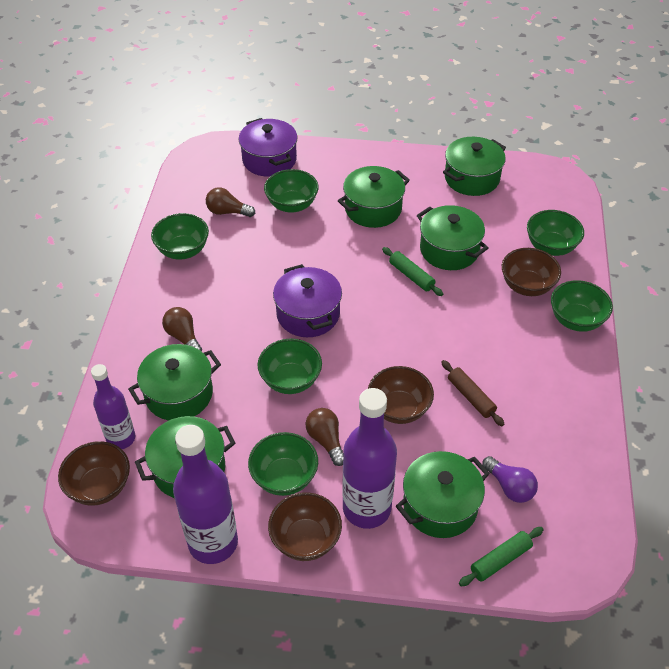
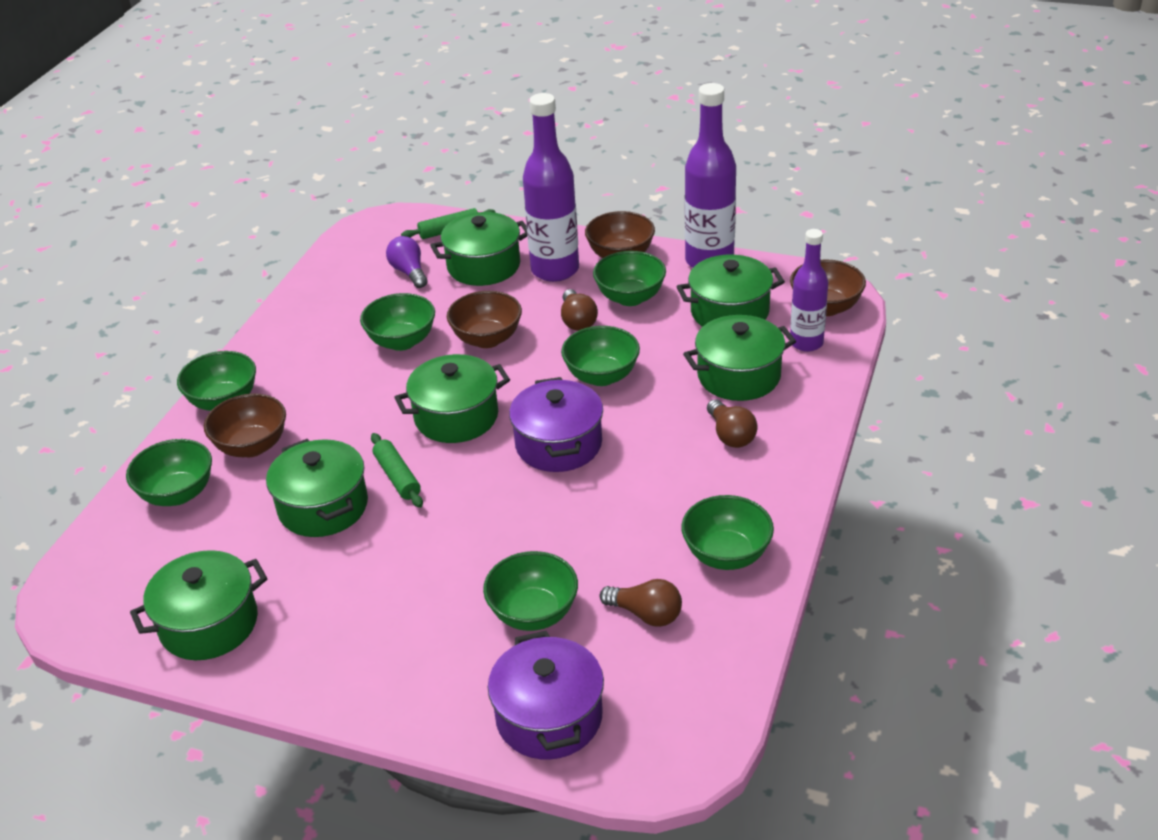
camera: 165 degrees left, 10 degrees down
green pot [338,166,410,228] -> green pot moved to [394,354,510,443]
brown rolling pin [441,360,504,426] -> green bowl [360,293,435,351]

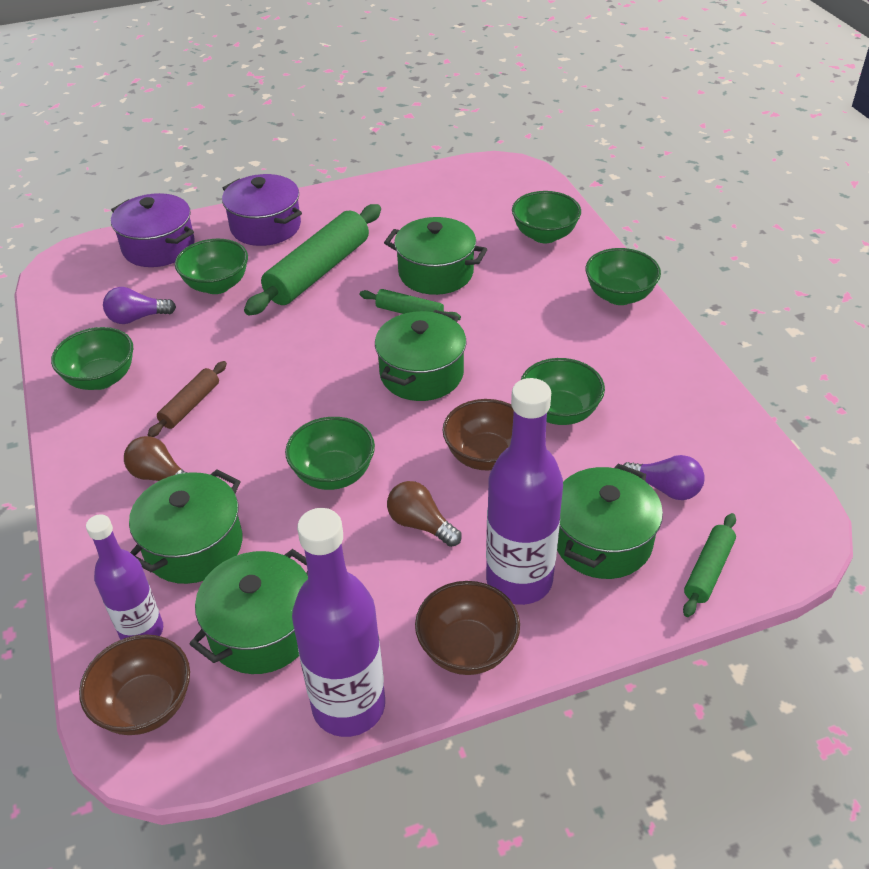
camera: 140 degrees right, 5 degrees up
green pot [130,550,267,660] -> none
brown bowl [204,393,286,457] -> none
purple pot [509,377,603,472] -> purple pot moved to [222,174,302,246]
green bowl [593,251,666,306] -> none
brown light bulb [600,579,682,627] -> purple light bulb [103,287,176,324]
none -> brown rolling pin [148,361,227,437]
none -> green rolling pin [244,204,381,315]

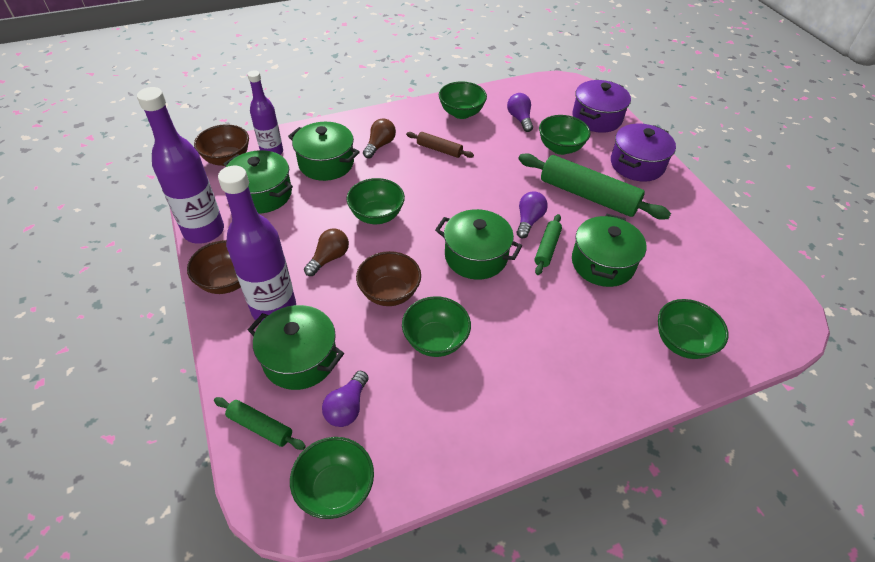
camera: 85 degrees right, 5 degrees up
green bowl [585,248,661,305] -> green bowl moved to [290,437,374,519]
none -> purple light bulb [517,192,548,238]

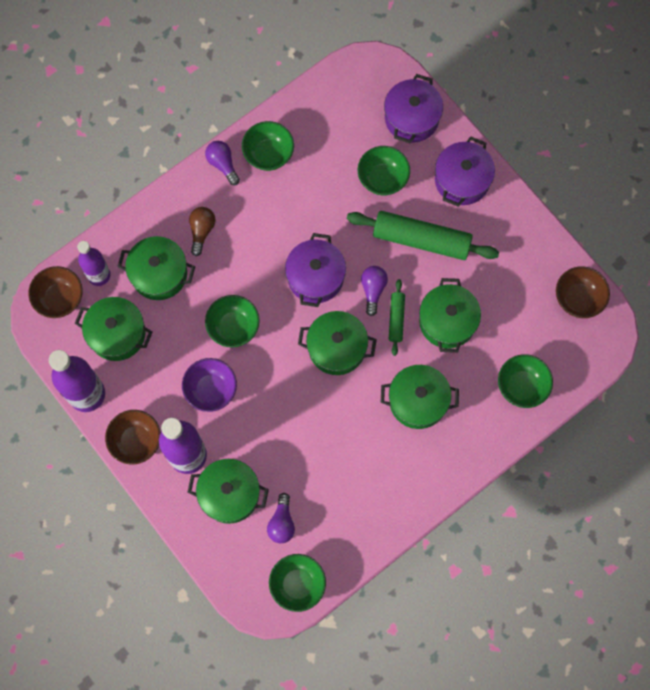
camera: 15 degrees left, 25 degrees up
green rolling pin [214,397,306,450] -> none
brown light bulb [304,228,349,276] -> purple bowl [182,358,237,412]
brown bowl [356,251,421,306] -> brown bowl moved to [556,266,610,318]
green bowl [402,296,471,357] -> none
brown rolling pin [406,132,474,158] -> none
purple light bulb [507,93,533,132] -> purple light bulb moved to [205,141,240,185]
none -> purple pot [285,233,346,307]
none -> green pot [381,365,459,429]

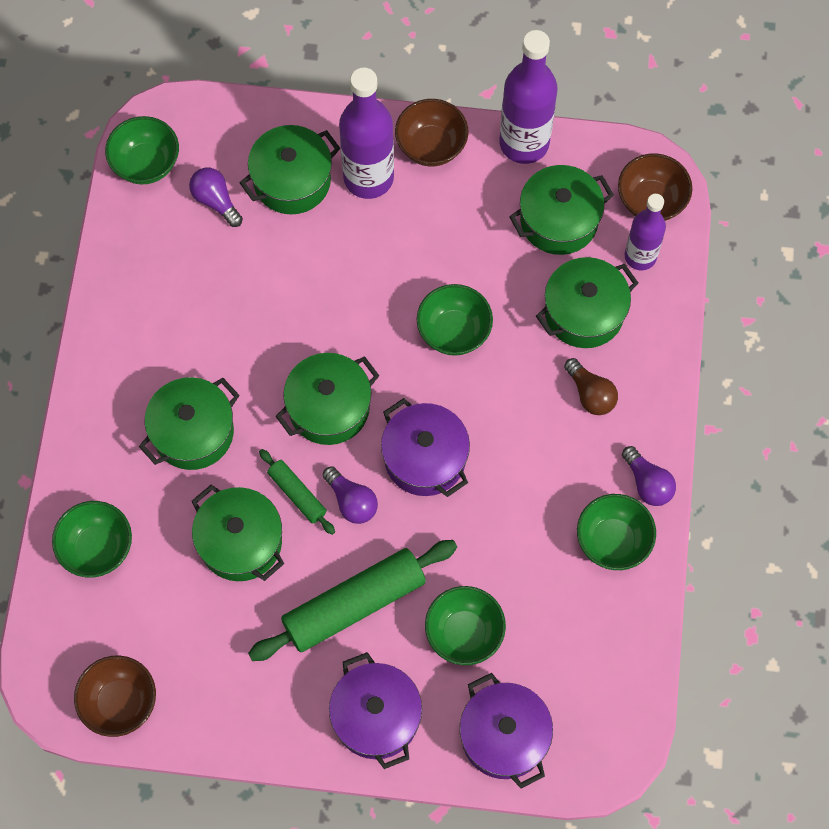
camera: 135 degrees right, 5 degrees down
purple bowl [182,358,237,412] -> none
purple light bulb [205,141,240,185] -> purple light bulb turned 45 degrees clockwise [622,446,676,506]

